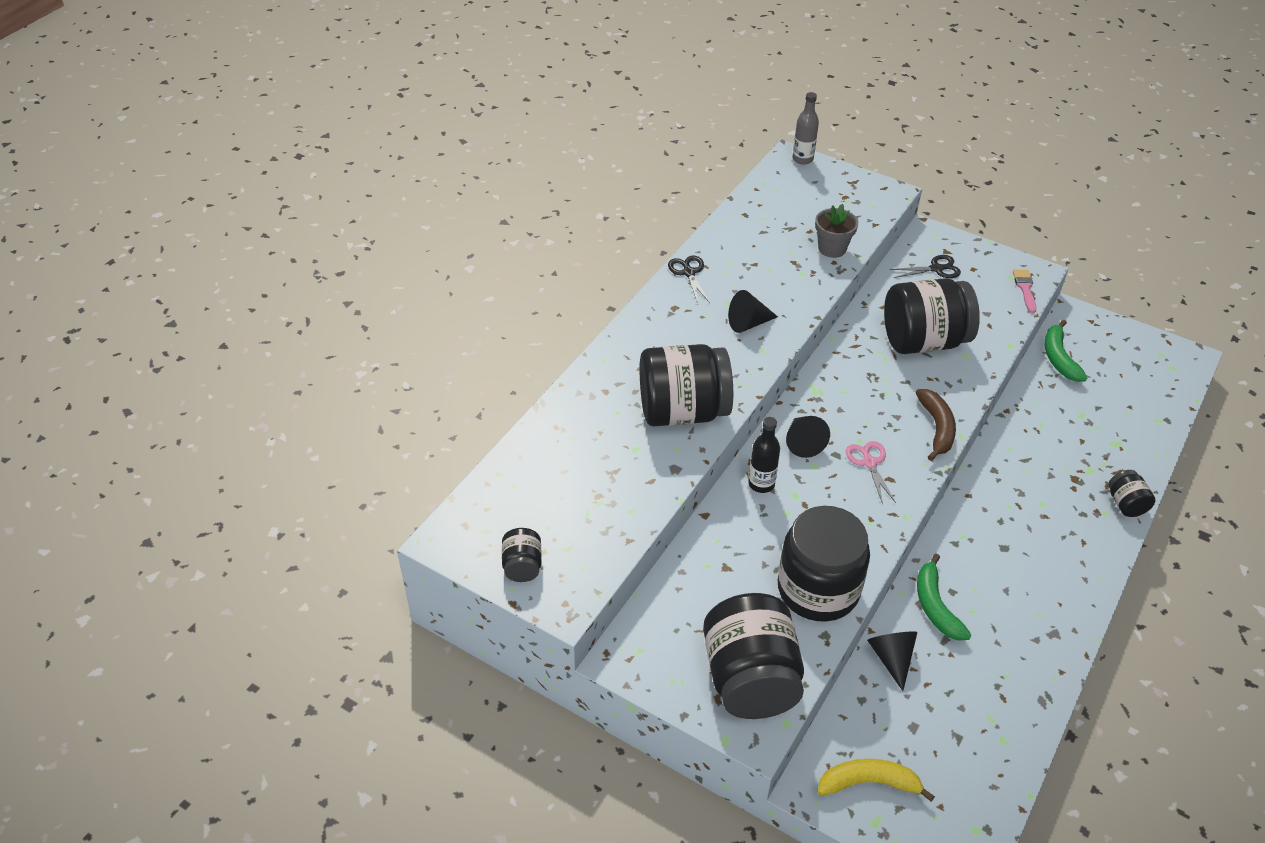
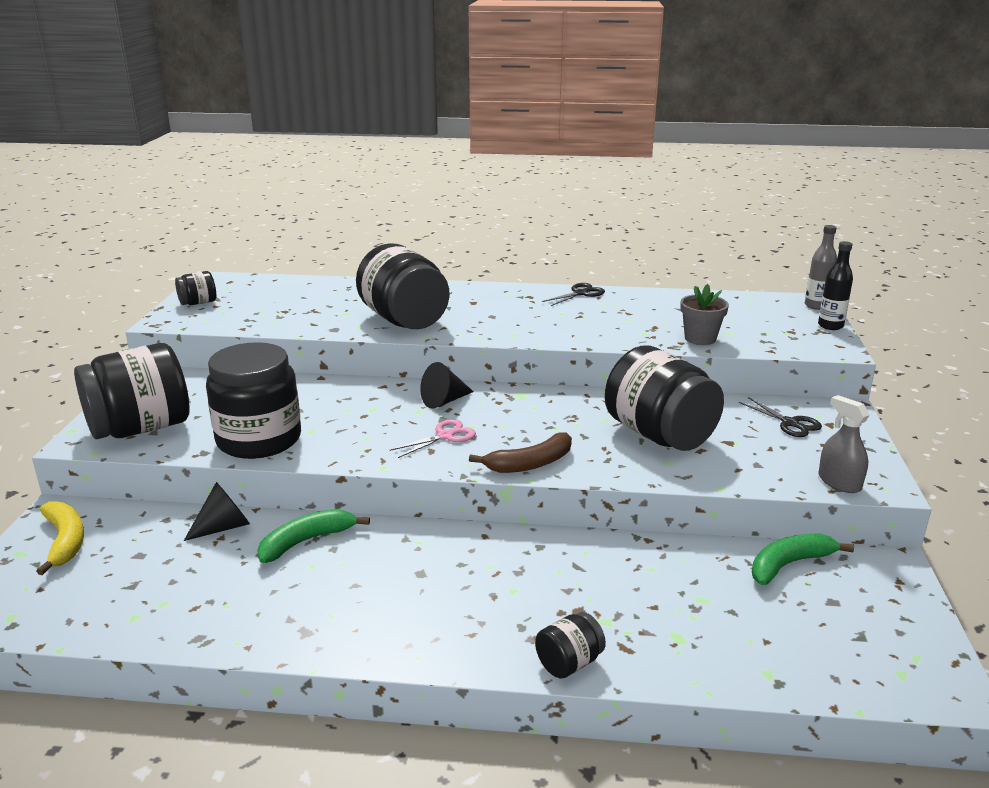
camera: 65 degrees right, 20 degrees down
black cone [728,290,778,333] -> none
black bottle [748,417,780,493] -> black bottle moved to [818,241,853,330]
pink brush [1013,270,1037,313] -> grey spray bottle [818,395,870,493]

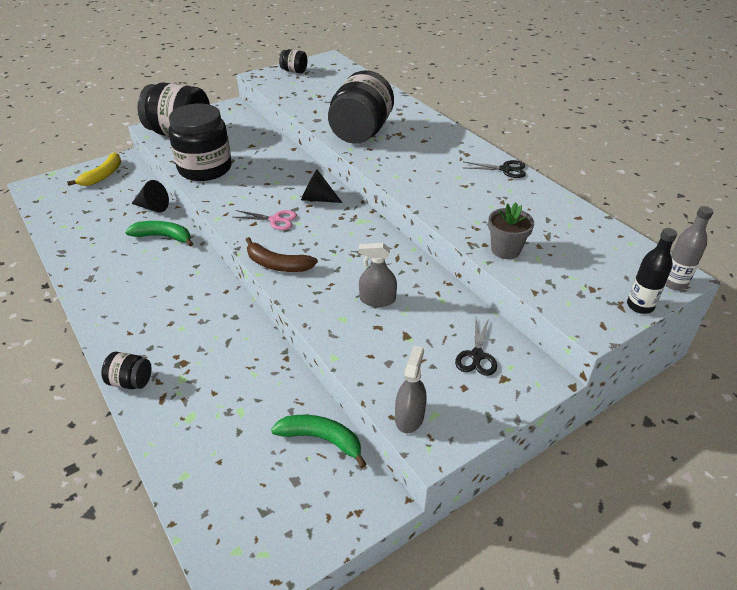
camera: 50 degrees right, 15 degrees up
black jar [605,345,724,451] -> grey spray bottle [359,243,397,307]

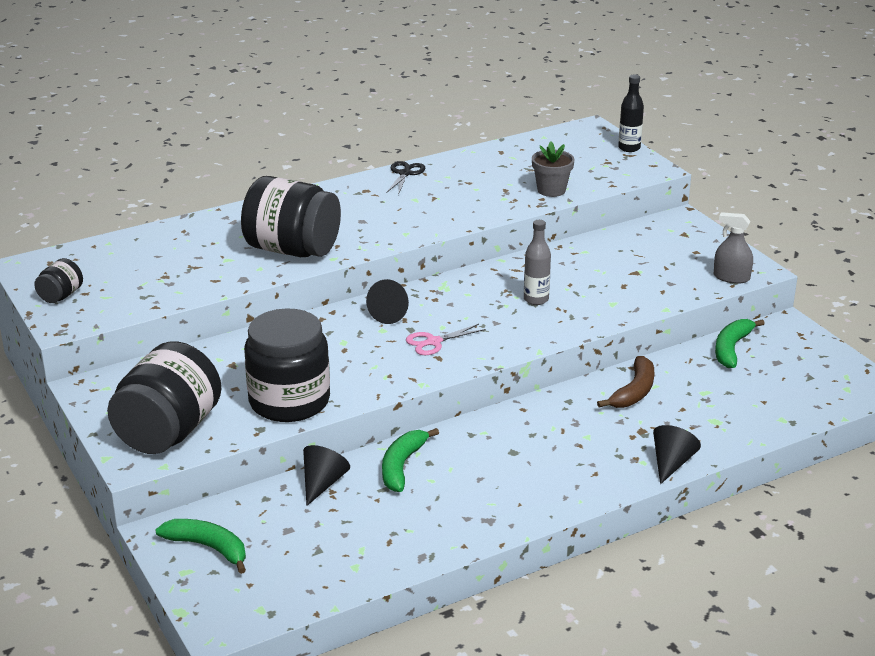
camera: 85 degrees left, 10 degrees down
yellow banana [67,152,121,186] -> green banana [155,519,246,574]
black jar [101,352,151,389] -> black cone [653,425,701,484]
pink scissors [232,210,297,230] -> pink scissors turned 135 degrees counterclockwise [406,324,486,355]
brown banana [246,237,318,272] -> brown banana moved to [597,356,654,408]
grey spray bottle [359,243,397,307] -> none
black scissors [455,318,497,376] -> none
grey bottle [665,206,713,290] -> grey bottle moved to [524,220,551,305]

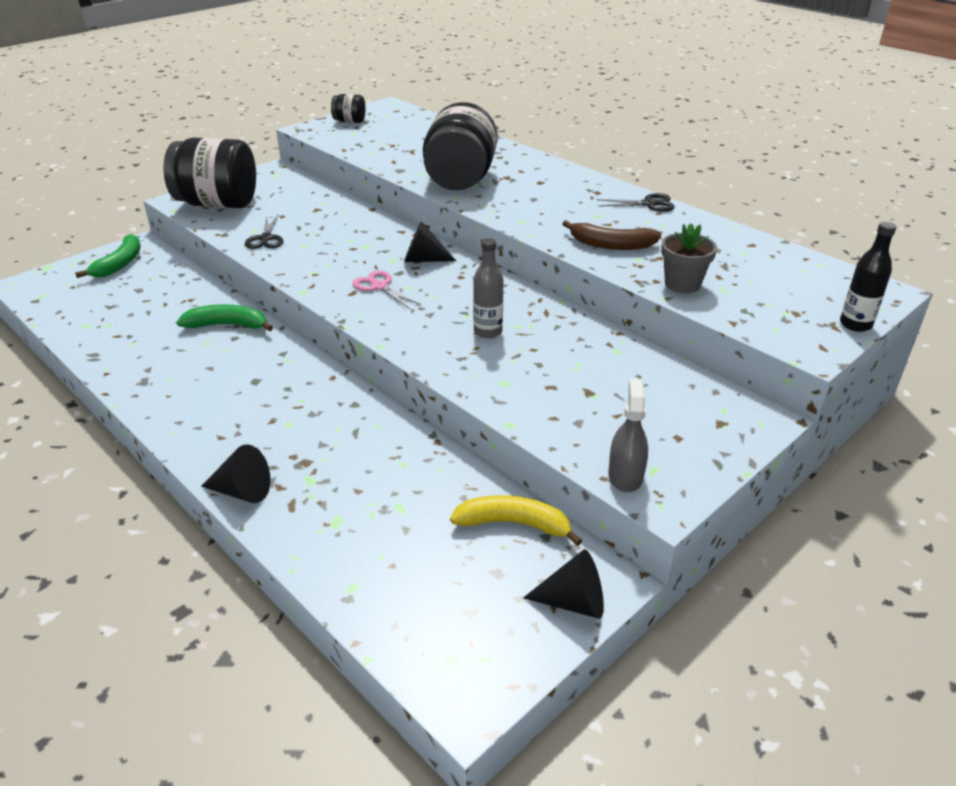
camera: 75 degrees right, 5 degrees up
black jar [244,308,330,422] -> black scissors [245,215,283,249]
black cone [303,445,350,506] -> black cone moved to [523,549,604,619]
brown banana [597,356,654,408] -> brown banana moved to [562,220,661,250]
green banana [715,319,765,368] -> yellow banana [450,495,583,546]

